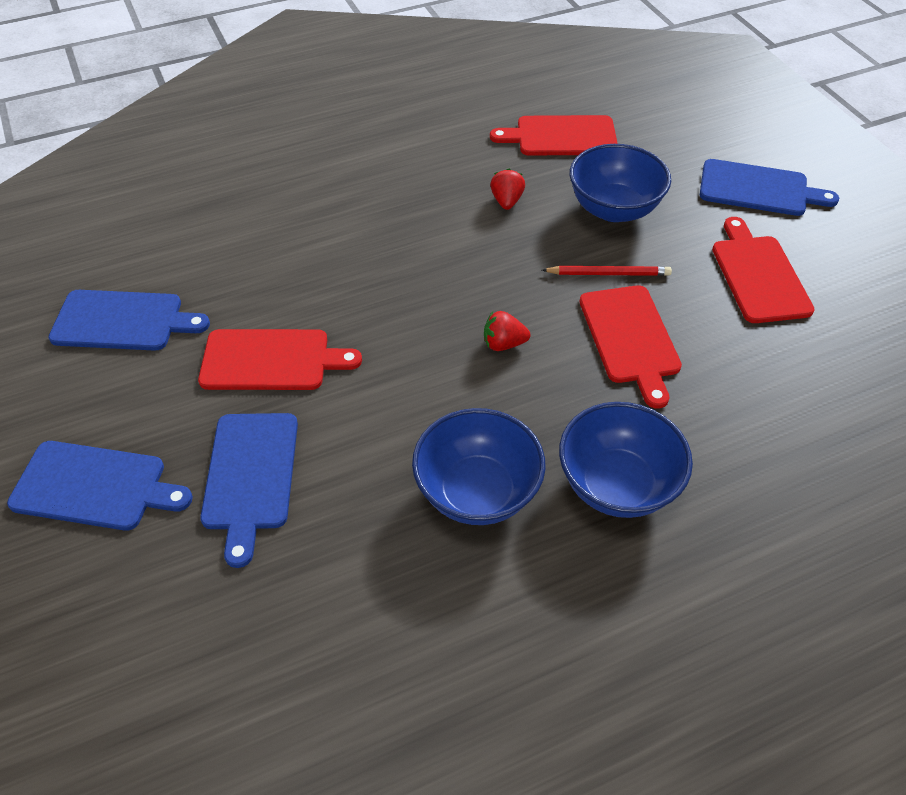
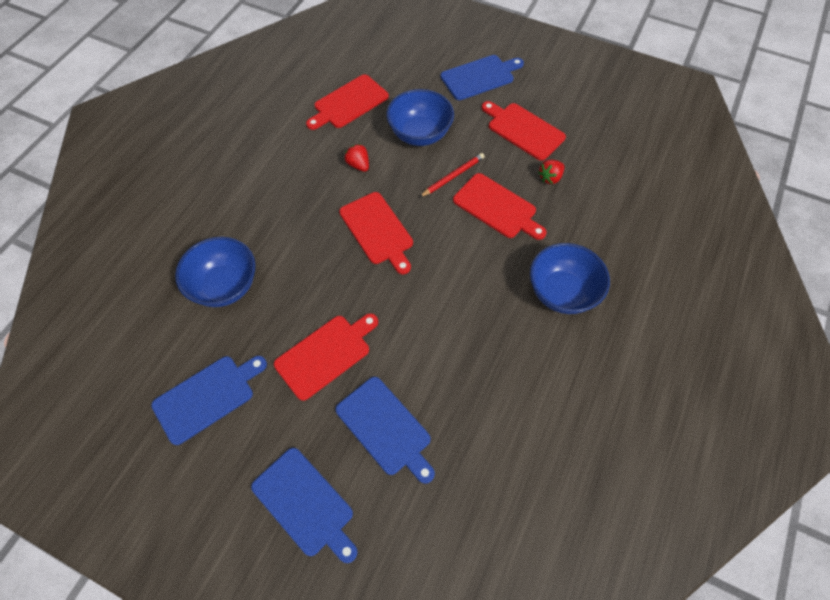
camera: 40 degrees left, 10 degrees up
blue cutting board [7,441,193,531] -> blue cutting board turned 75 degrees clockwise [251,448,358,563]
blue bowl [412,408,546,525] -> blue bowl moved to [175,237,256,307]
red strawberry [484,311,531,351] -> red strawberry moved to [538,159,565,184]
none -> red cutting board [339,192,413,274]

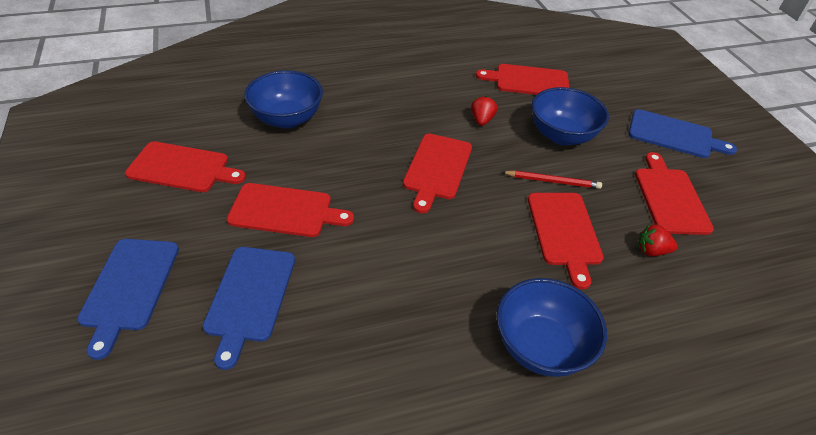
camera: 45 degrees right, 15 degrees down
blue cutting board [151,356,267,445] -> red cutting board [125,141,246,192]

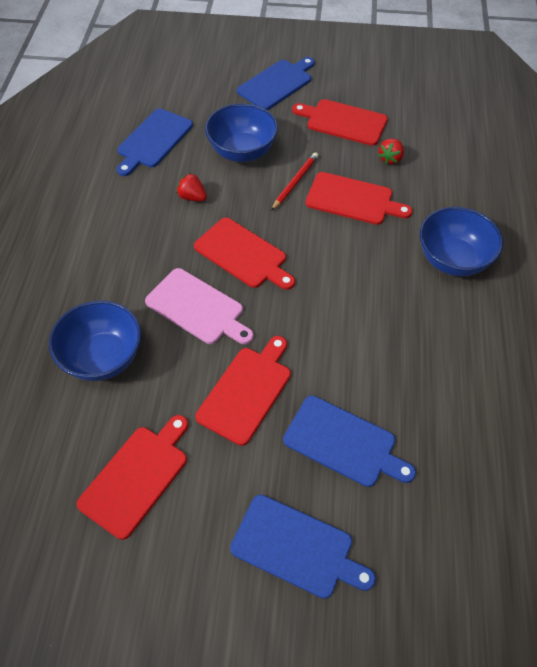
camera: 65 degrees left, 10 degrees up
red cutting board [476,64,569,95] -> blue cutting board [117,108,193,176]
none -> pink cutting board [145,268,254,344]

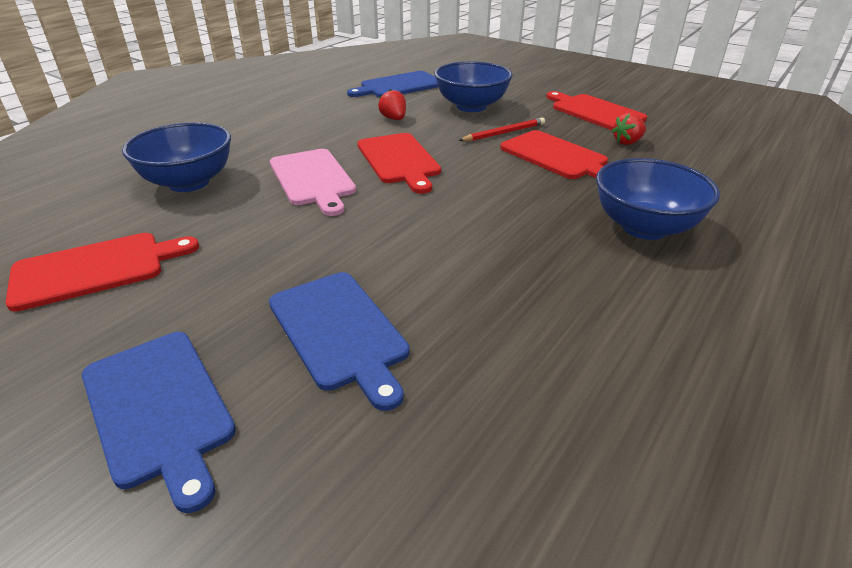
camera: 30 degrees right, 20 degrees down
red cutting board [195,336,291,446] -> none
blue cutting board [237,57,315,110] -> none

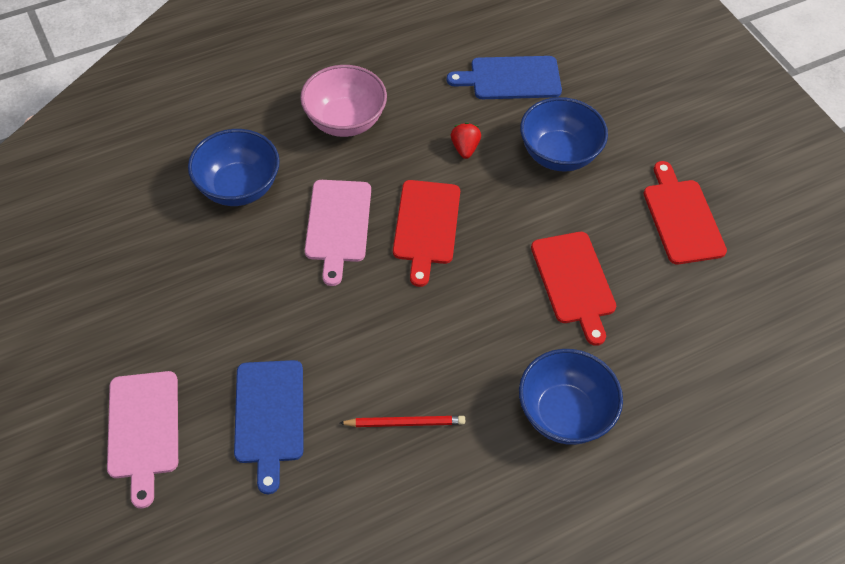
camera: 25 degrees right, 20 degrees up
red cutting board [5,233,199,312] -> none
blue cutting board [82,332,236,513] -> pink cutting board [107,371,178,508]
red pencil [458,118,545,141] -> red pencil moved to [340,416,465,427]
red strawberry [611,112,646,145] -> none
none -> pink bowl [300,65,387,137]

